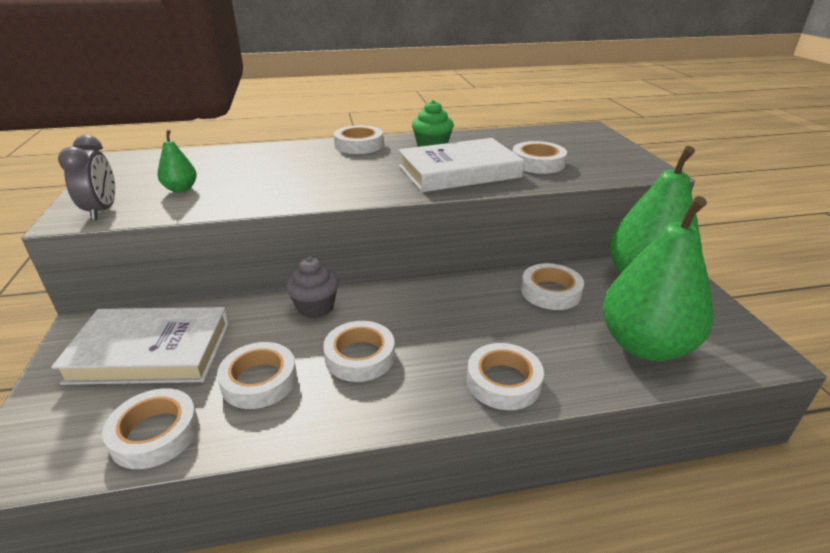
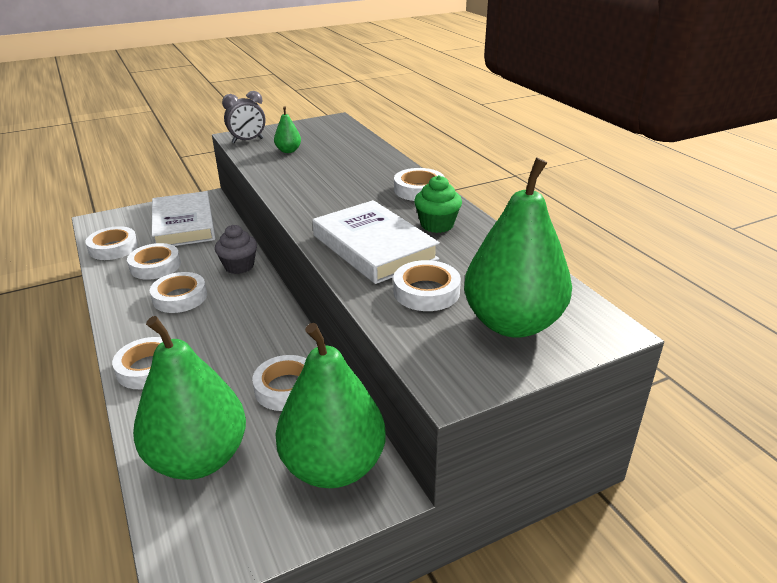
camera: 75 degrees right, 0 degrees up
none -> green pear [464,158,572,338]

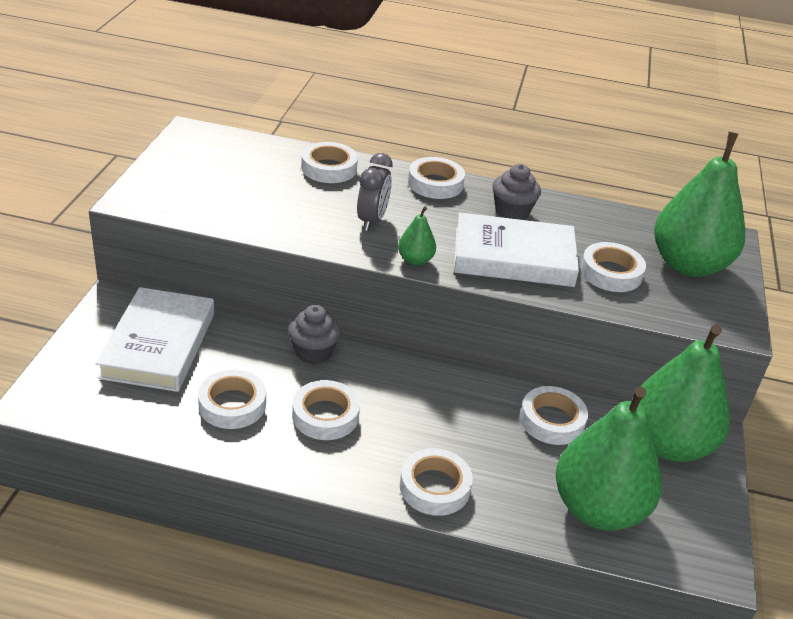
camera: 55 degrees left, 5 degrees up
white tape [85,226,138,260] -> white tape moved to [301,142,358,183]
white book [152,191,215,246] -> white book turned 75 degrees clockwise [95,287,214,392]
grey clock [222,91,266,143] -> grey clock moved to [357,153,393,231]
green pear [274,106,301,153] -> green pear moved to [398,206,436,266]
green cupcake [414,175,462,233] -> grey cupcake [492,164,541,220]

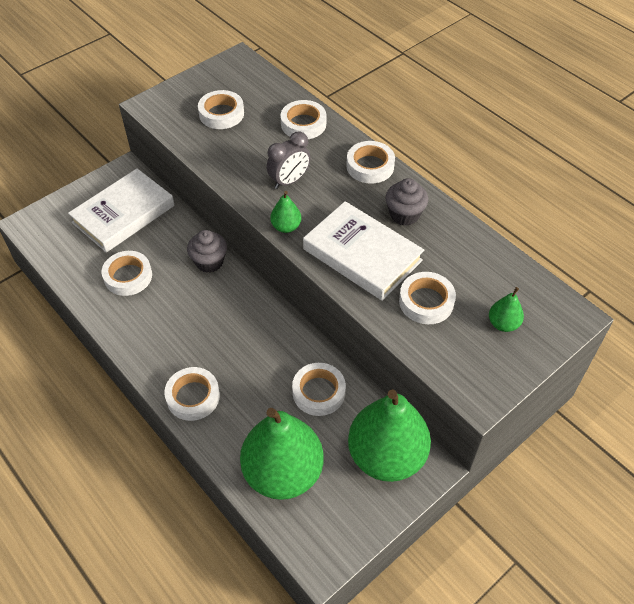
camera: 40 degrees right, 15 degrees up
white tape [292,380,360,440] -> white tape moved to [198,90,244,129]
green pear [654,132,745,277] -> green pear [489,287,524,332], size x0.42

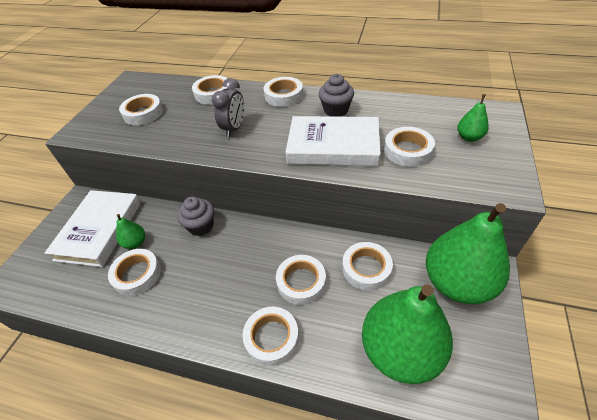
camera: 30 degrees left, 5 degrees down
green pear [270,191,301,233] -> green pear moved to [116,214,145,249]
none -> white tape [276,255,326,305]

